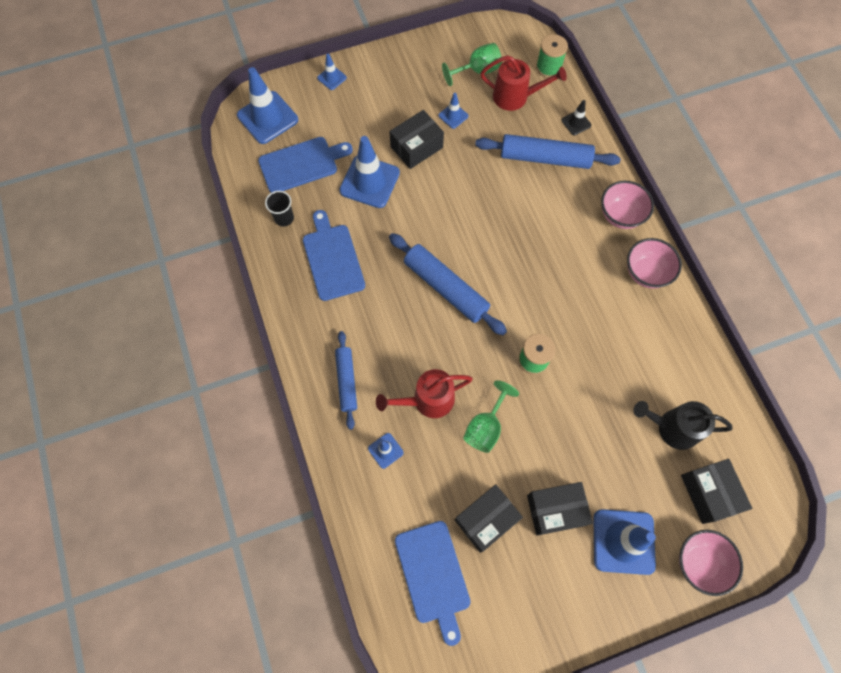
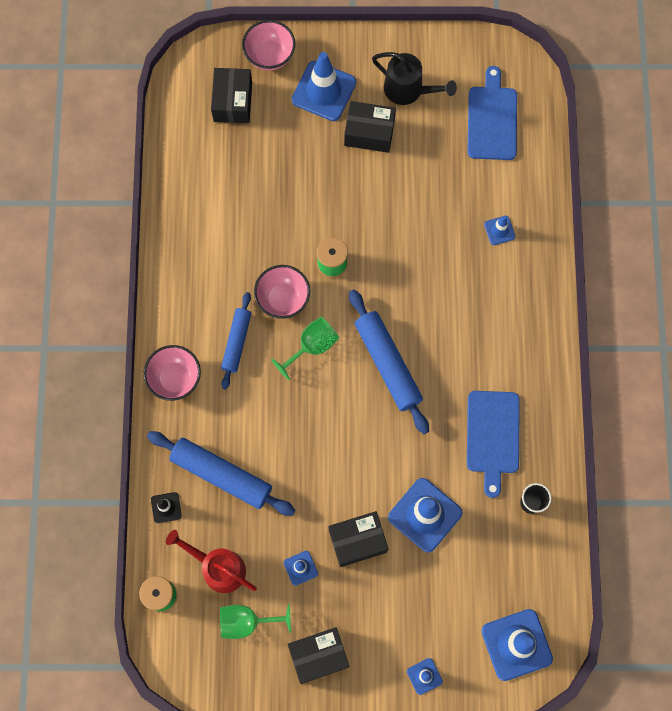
camera: 160 degrees left, 5 degrees up
blue cutting board [258,137,353,193] -> none
blue rolling pin [335,331,357,430] -> blue rolling pin moved to [221,292,251,390]
red watering can [376,369,473,418] -> none
black box [455,484,523,553] -> black box moved to [288,627,349,684]
green goblet [463,380,519,453] -> green goblet moved to [271,317,339,380]
pink bowl [627,238,682,289] -> pink bowl moved to [254,265,310,319]
black watering can [633,401,732,450] -> black watering can moved to [372,52,457,105]

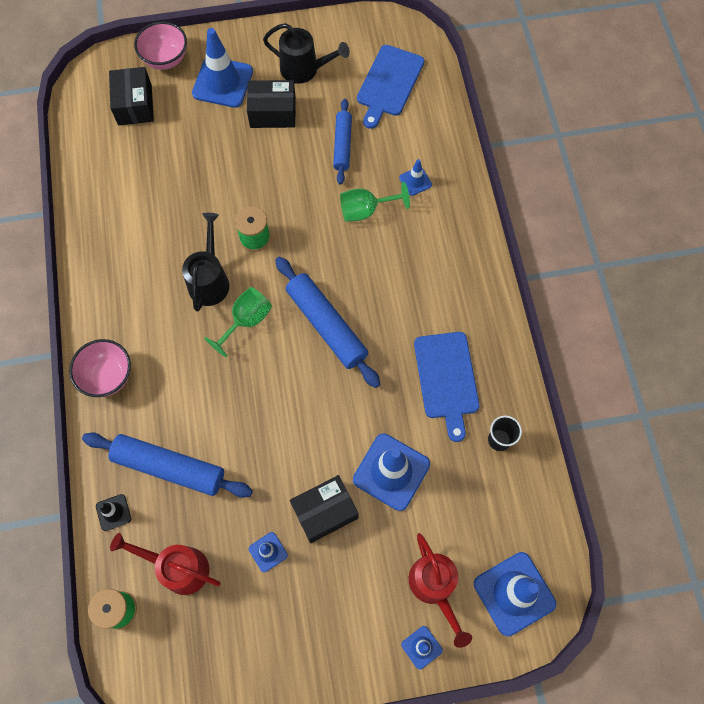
camera: 10 degrees left, 5 degrees down
green goblet [220,604,291,639] -> green goblet moved to [340,182,410,222]
blue rolling pin [221,292,251,390] -> blue rolling pin moved to [333,99,352,185]
pink bowl [254,265,310,319] -> black watering can [182,213,229,312]
black box [288,627,349,684] -> none
blue cutting board [467,66,517,160] -> blue cutting board turned 150 degrees counterclockwise [357,45,425,129]
none -> red watering can [409,533,472,648]

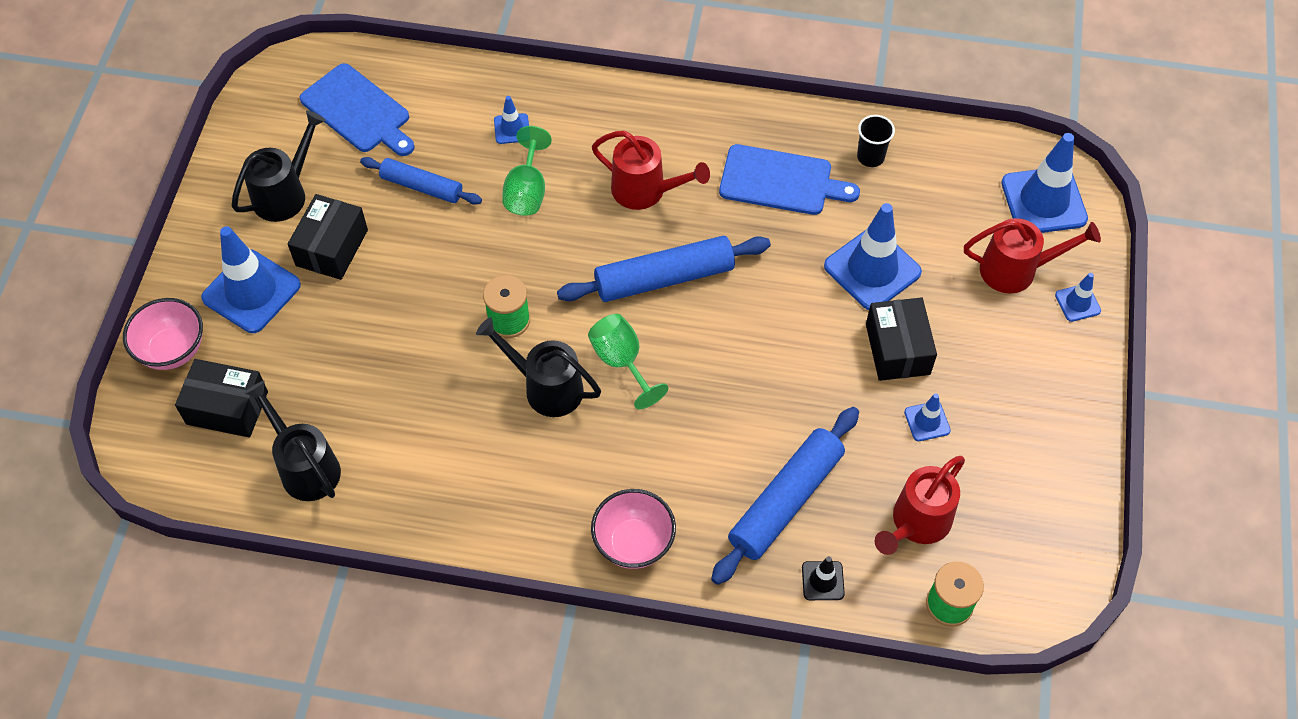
camera: 70 degrees left, 10 degrees down
none -> black watering can [244,381,341,501]
none -> red watering can [592,131,710,210]

